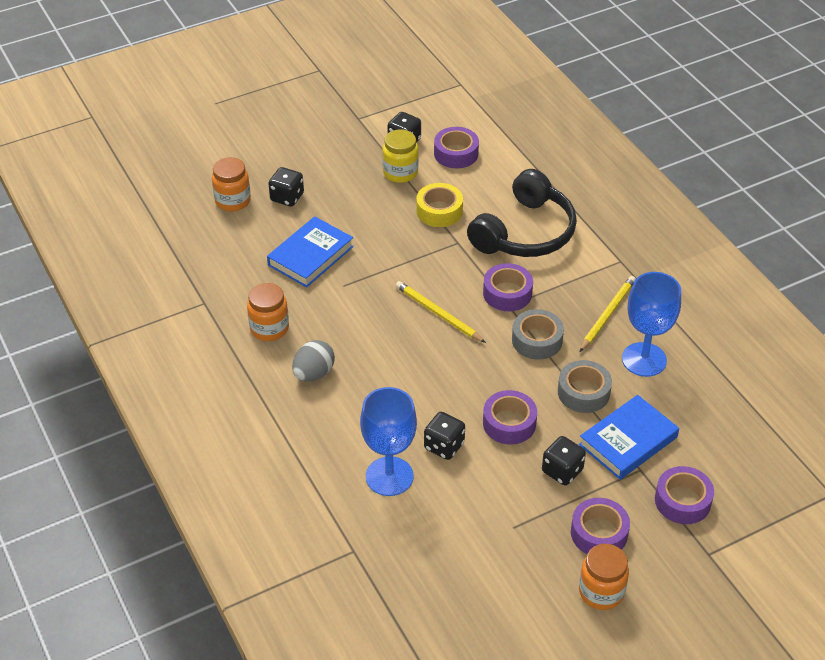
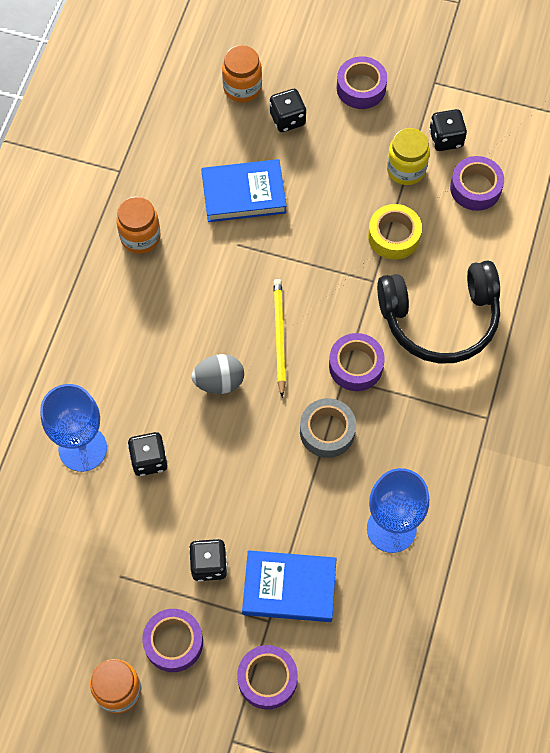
camera: 45 degrees right, 20 degrees up
grey egg [292,340,335,382] -> grey egg moved to [192,354,244,394]
purple tape [483,390,537,445] -> purple tape moved to [337,56,387,109]
grey tape [558,360,612,413] -> none
yellow pencil [580,276,636,352] -> none

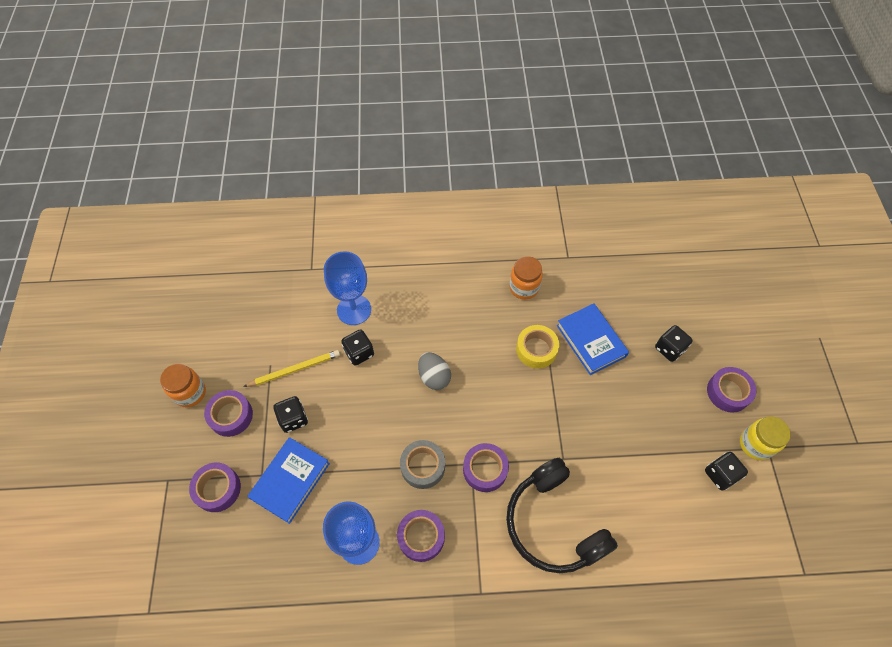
camera: 70 degrees right, 5 degrees down
orange jar [222,45,262,103] -> none
blue book [242,550,337,622] -> blue book turned 45 degrees clockwise [247,437,330,524]
yellow pencil [273,279,286,397] -> yellow pencil moved to [243,350,340,387]
yellow tape [368,204,422,260] -> yellow tape moved to [516,325,559,369]
yellow jar [387,128,430,185] -> yellow jar moved to [740,416,791,460]
purple tape [450,156,504,211] -> purple tape moved to [397,510,445,562]

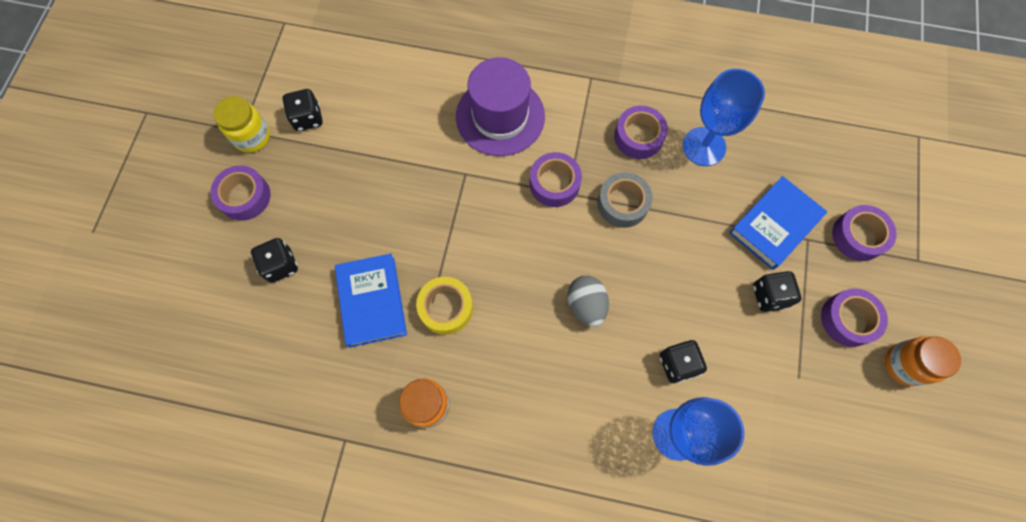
camera: 165 degrees left, 10 degrees up
yellow pencil [243,350,340,387] -> none
black headphones [506,458,618,573] -> purple hat [456,57,545,156]

